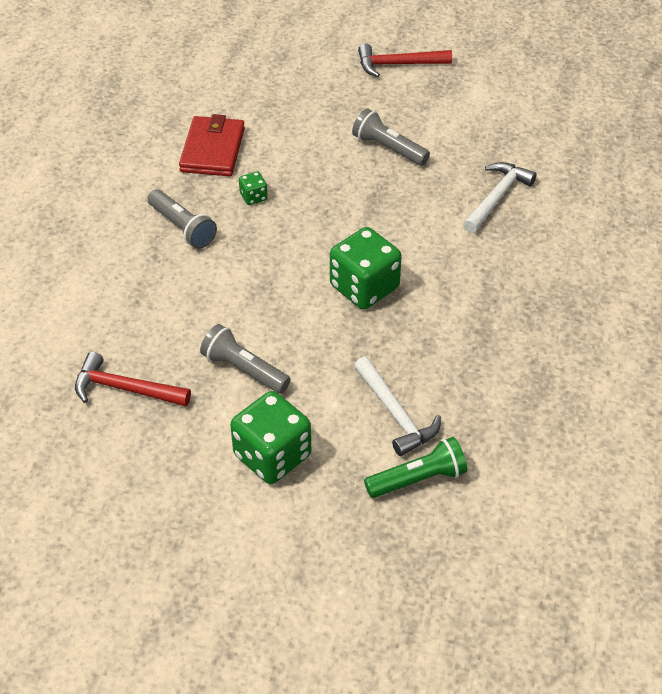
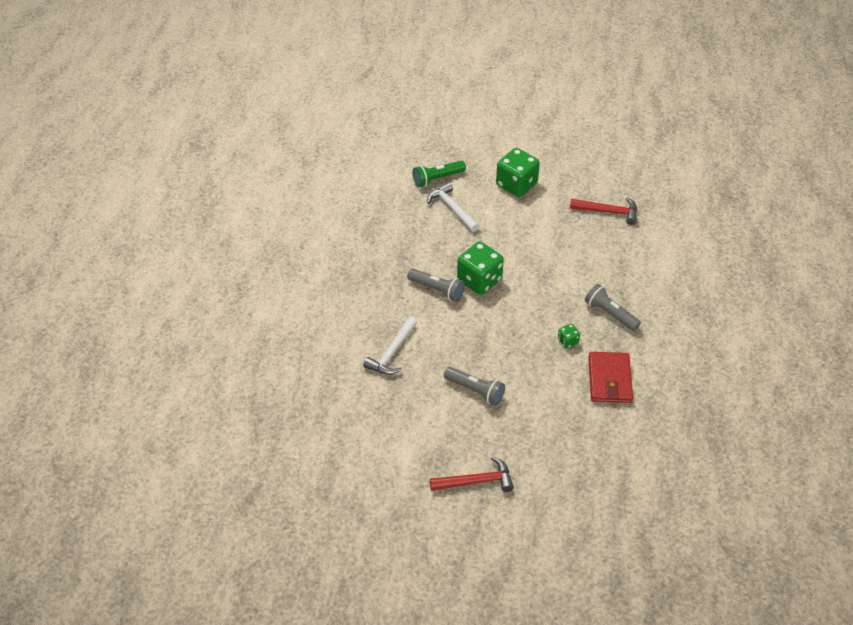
camera: 175 degrees right, 0 degrees up
grey flashlight [200,324,291,394] -> grey flashlight moved to [407,268,465,302]

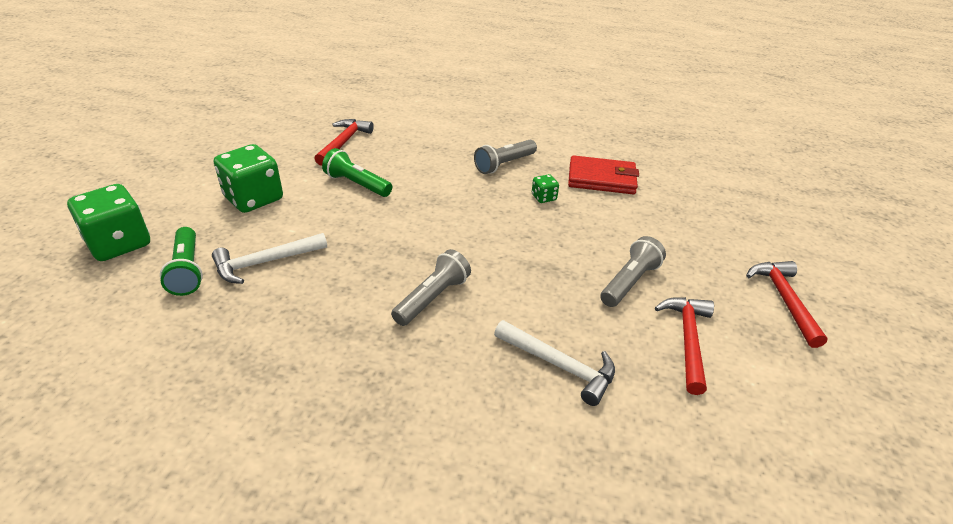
camera: 85 degrees left, 10 degrees down
green dice [457,242,504,295] -> green dice moved to [67,184,150,261]
none -> green flashlight [322,148,392,197]
none -> red hammer [655,297,714,395]

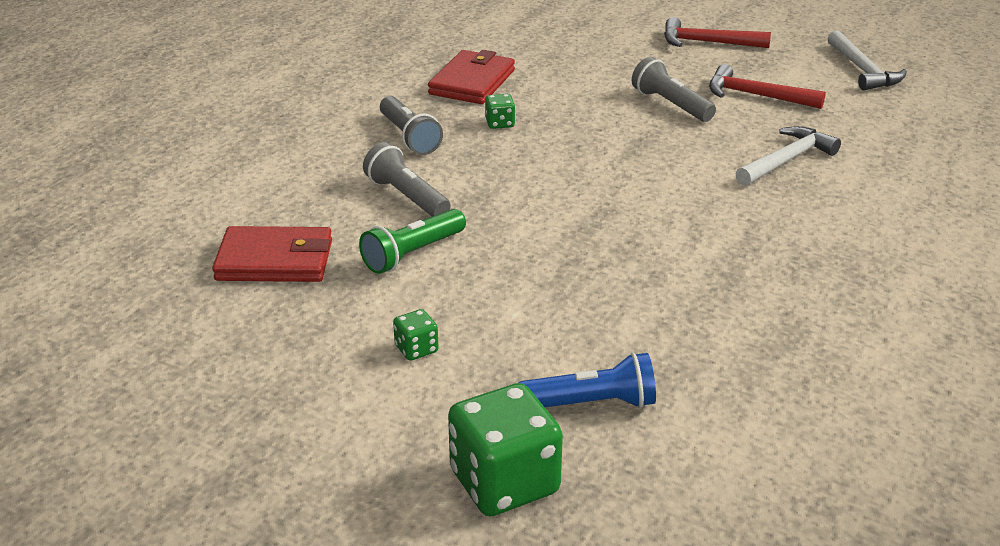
camera: 75 degrees left, 5 degrees down
green flashlight [160,227,203,296] -> blue flashlight [518,352,656,408]
white hammer [212,233,327,284] -> white hammer moved to [828,31,907,90]
green dice [214,144,283,213] -> green dice [393,309,439,361], size x0.46
red hammer [314,119,374,166] -> red wallet [212,226,332,282]
grey flashlight [391,249,471,326] -> grey flashlight moved to [363,142,451,217]

